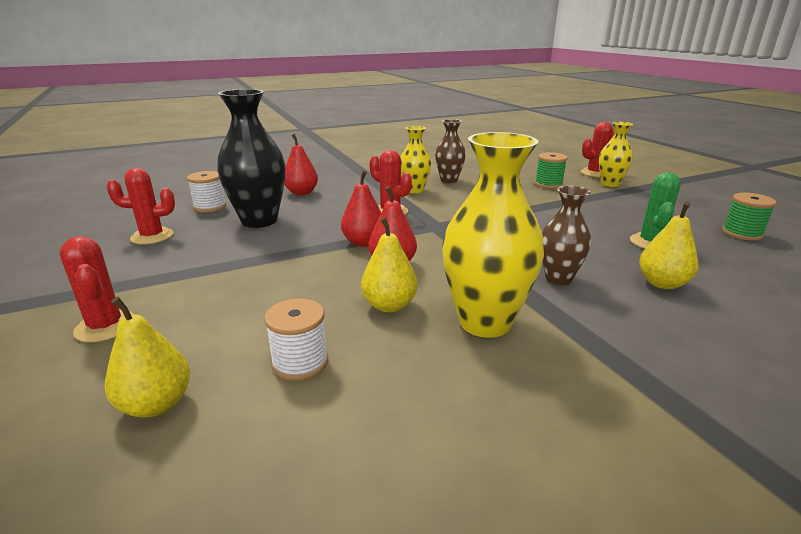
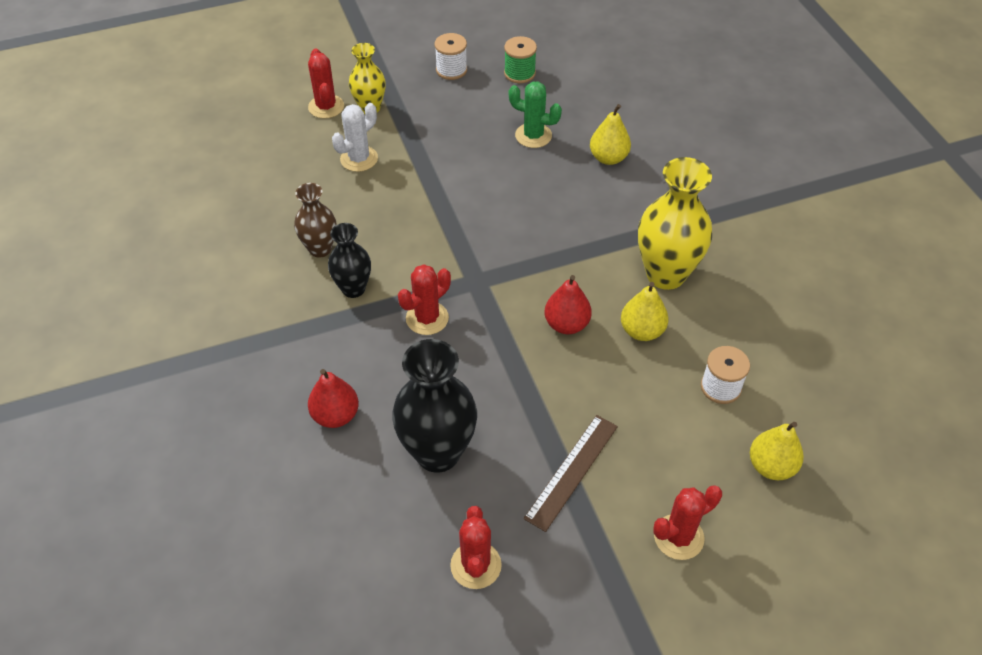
camera: 85 degrees left, 25 degrees up
white spool [187,171,226,213] -> white spool moved to [435,33,467,80]
red pear [341,170,381,247] -> none
yellow vase [401,126,431,194] -> black vase [328,223,371,298]
green spool [535,152,568,189] -> white cactus [332,103,378,172]
brown vase [542,186,591,285] -> none
none -> brown ruler [524,415,618,532]

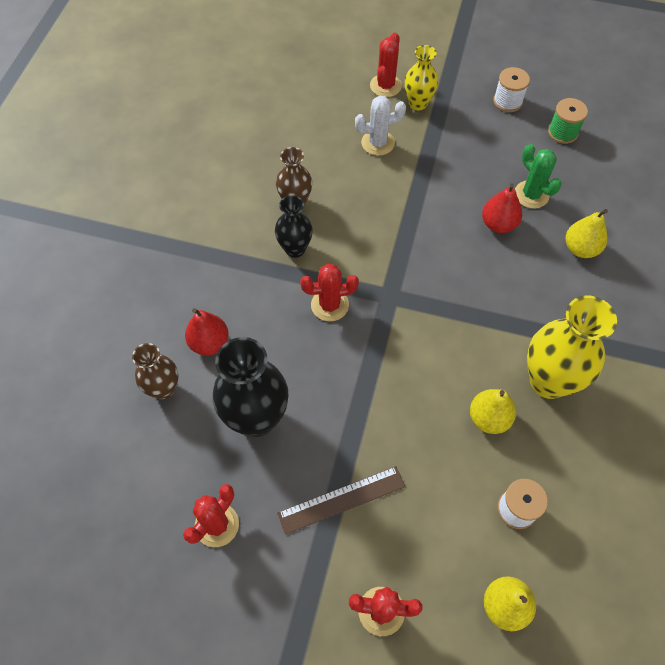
camera: 35 degrees right, 10 degrees up
red pear [544,275,592,334] -> red pear moved to [482,183,522,233]
none -> brown vase [132,343,178,400]

